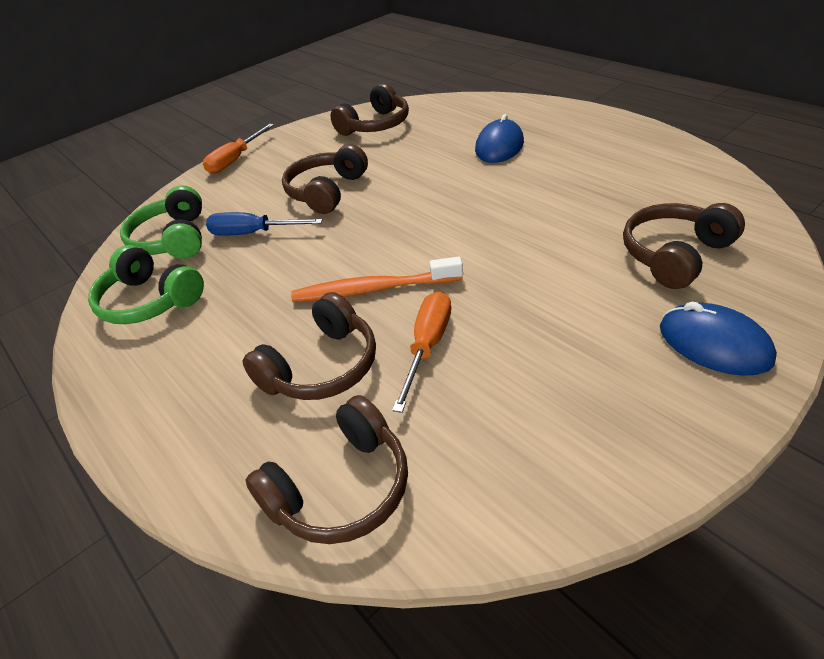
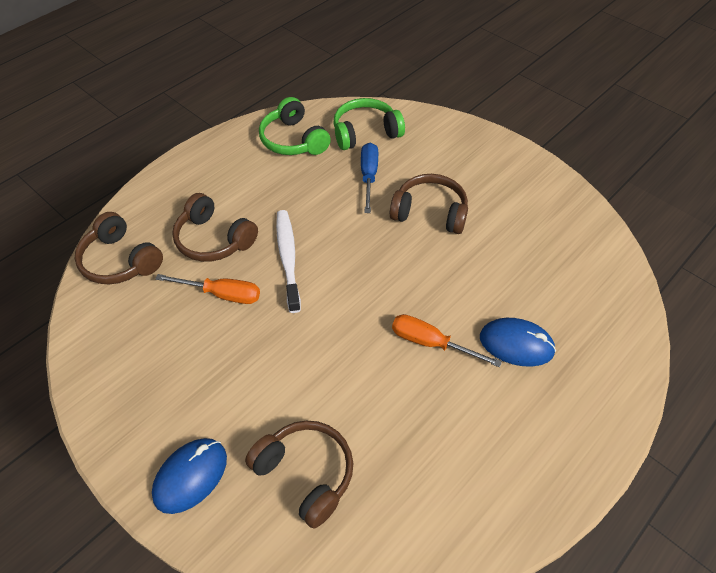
camera: 80 degrees right, 10 degrees up
green headphones [88,245,204,324] -> green headphones turned 60 degrees counterclockwise [259,97,331,155]
orange screwdriver [203,124,274,174] -> orange screwdriver moved to [392,314,502,367]
orange toothbrush [291,256,463,302] -> white toothbrush [276,210,301,313]
brown headphones [331,83,409,136] -> none

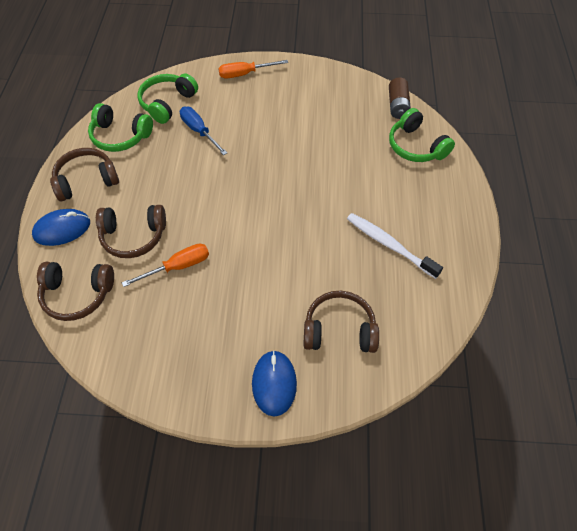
camera: 40 degrees left, 5 degrees up
white toothbrush [276,210,301,313] -> white toothbrush moved to [347,213,443,279]
brown headphones [390,174,468,234] -> brown headphones moved to [50,148,119,201]
orange screwdriver [392,314,502,367] -> orange screwdriver moved to [218,60,288,79]
blue mouse [480,318,556,367] -> blue mouse moved to [32,209,90,246]
none -> brown battery [389,77,411,119]
none -> green headphones [389,108,455,162]

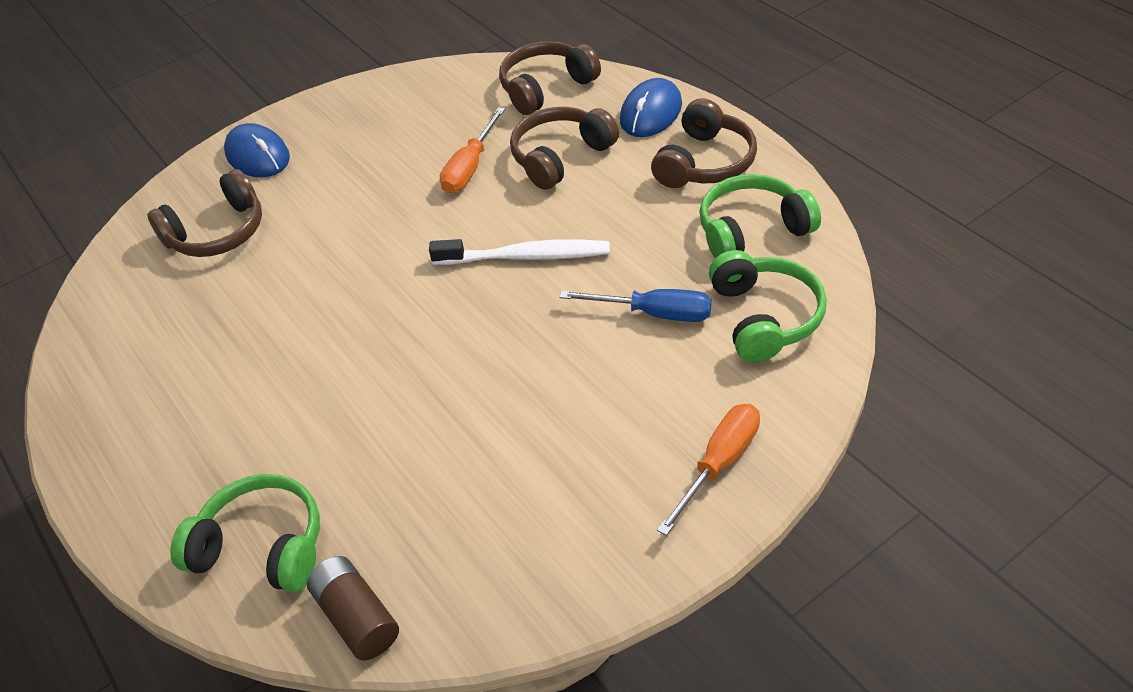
camera: 145 degrees right, 10 degrees down
white toothbrush [347,213,443,279] -> white toothbrush moved to [429,239,610,265]

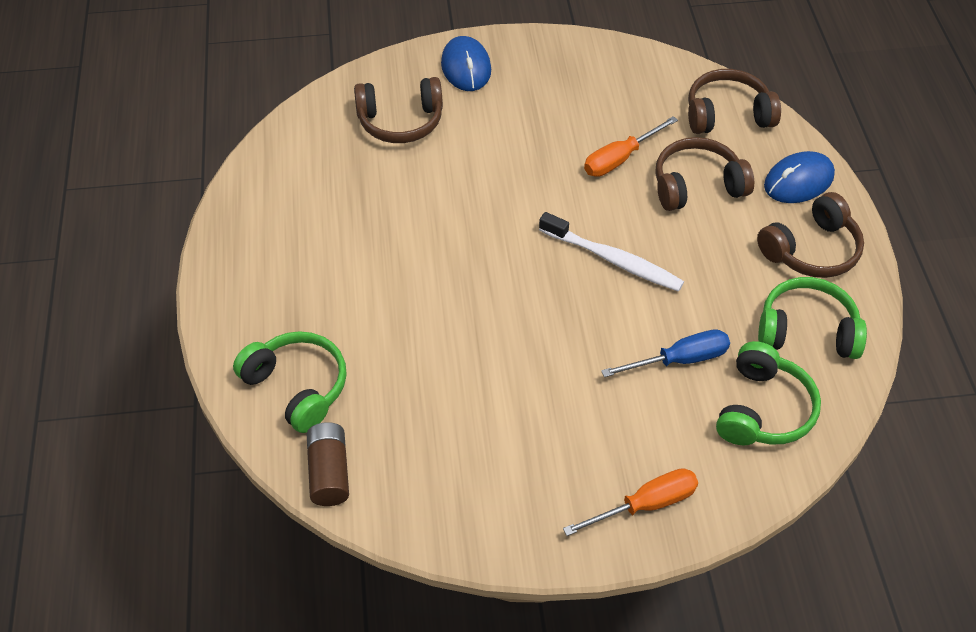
camera: 25 degrees right, 5 degrees up
blue screwdriver [559,289,711,322] -> blue screwdriver turned 60 degrees counterclockwise [601,329,730,377]

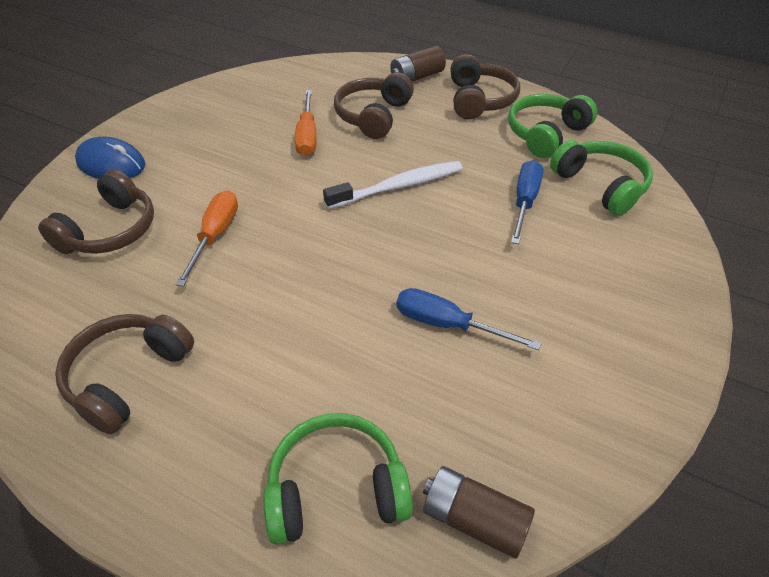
camera: 55 degrees left, 5 degrees down
orange screwdriver [563,468,698,536] -> orange screwdriver moved to [175,191,238,287]
brown headphones [688,69,781,134] -> brown headphones moved to [55,314,194,434]
blue mouse [764,151,835,203] -> brown battery [390,46,446,82]
none -> blue screwdriver [396,288,542,350]

